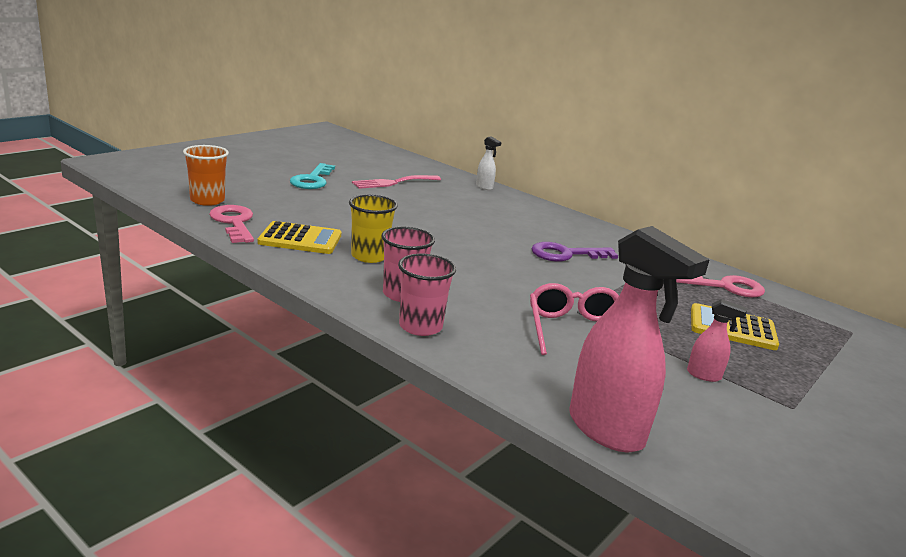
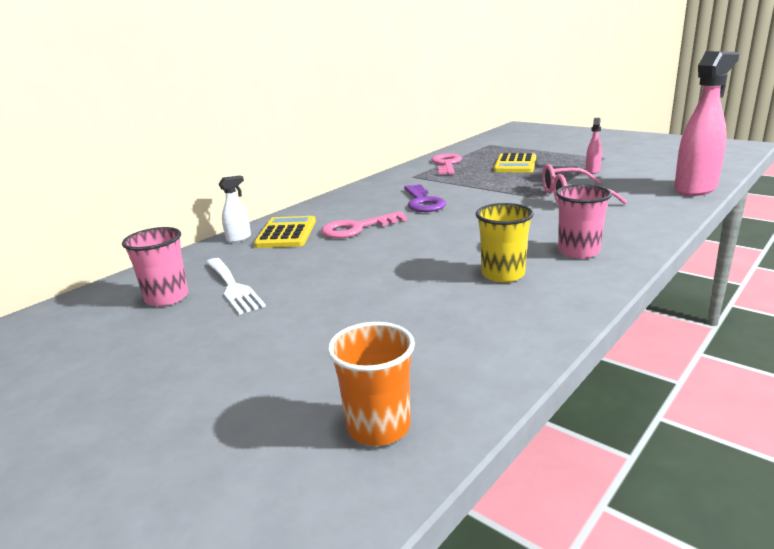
camera: 85 degrees left, 0 degrees up
pink key [209,205,254,243] -> pink key moved to [321,211,408,238]
yellow calculator [258,221,341,254] -> yellow calculator moved to [254,216,316,248]
turquoise key [290,163,335,189] -> none
pink fork [352,175,441,189] -> white fork [206,258,266,315]
pink cup [398,254,456,336] -> pink cup moved to [122,227,188,306]

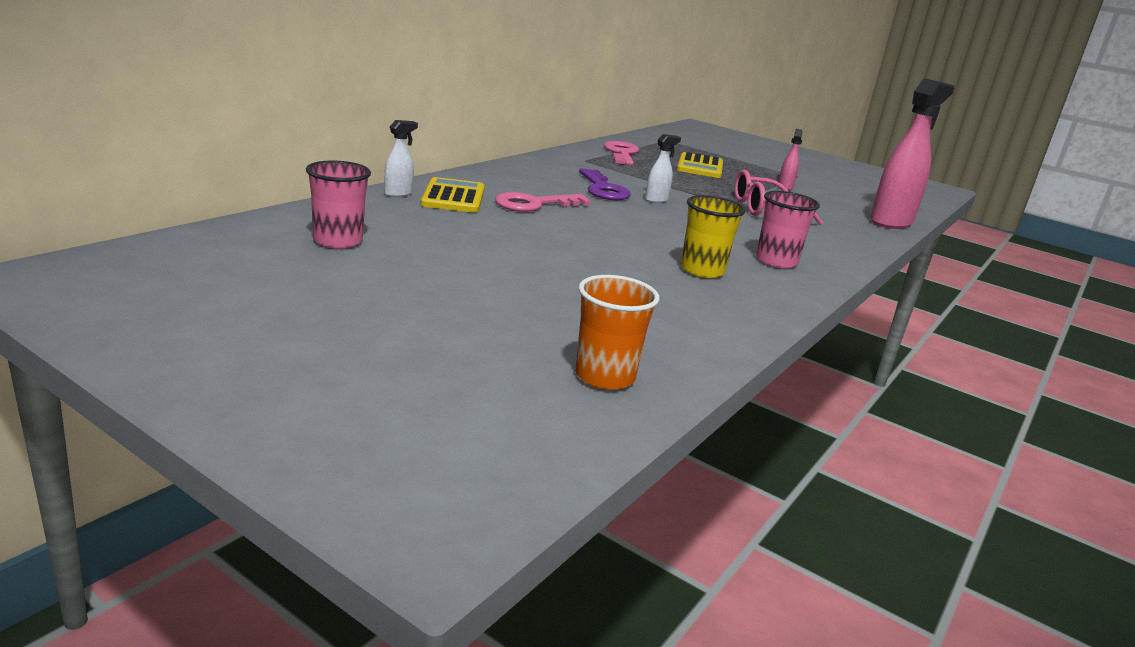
camera: 10 degrees left, 0 degrees up
white fork [206,258,266,315] -> none
none -> white spray bottle [645,134,681,203]

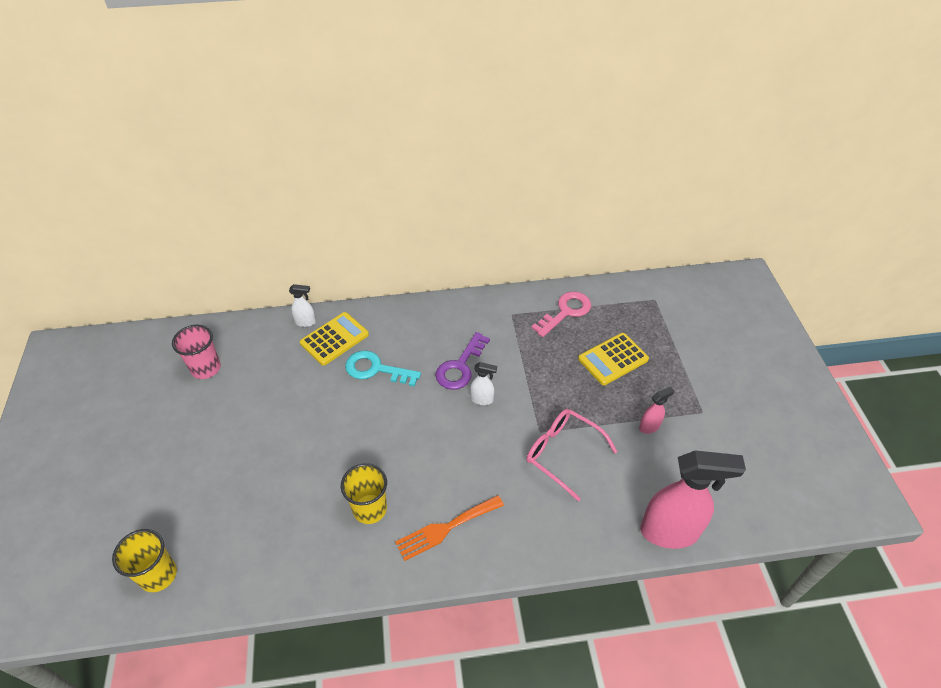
camera: 50 degrees right, 25 degrees up
pink key [495,192,591,212] -> turquoise key [345,350,421,387]
orange cup [575,275,659,390] -> yellow cup [112,529,177,592]
pink cup [756,191,820,268] -> orange fork [395,495,504,561]

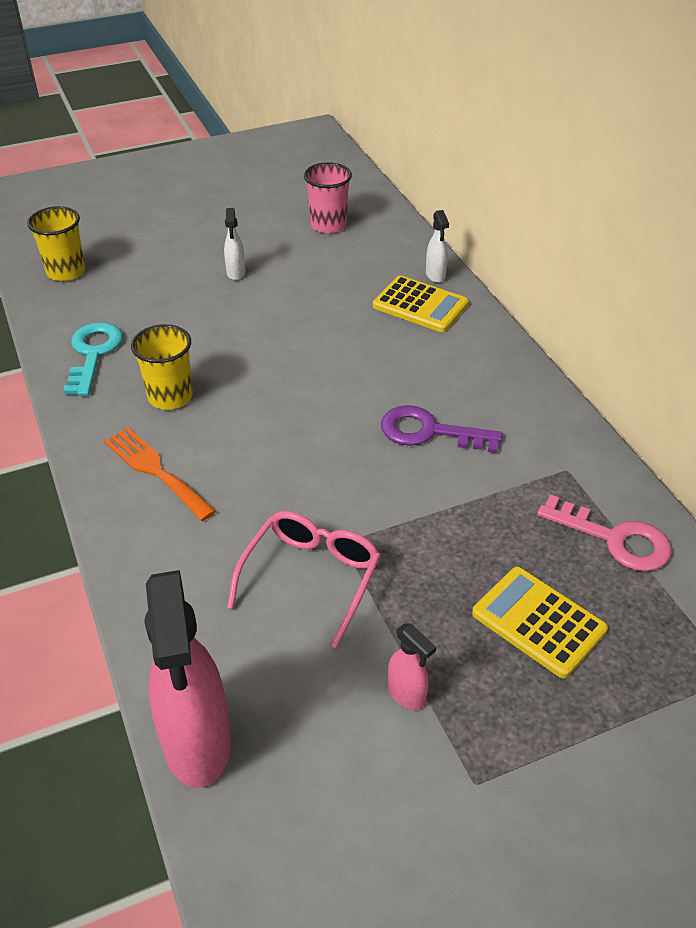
camera: 75 degrees right, 5 degrees down
turquoise key [345,350,421,387] -> turquoise key moved to [63,322,123,396]
white spray bottle [470,362,497,405] -> white spray bottle moved to [224,208,245,280]

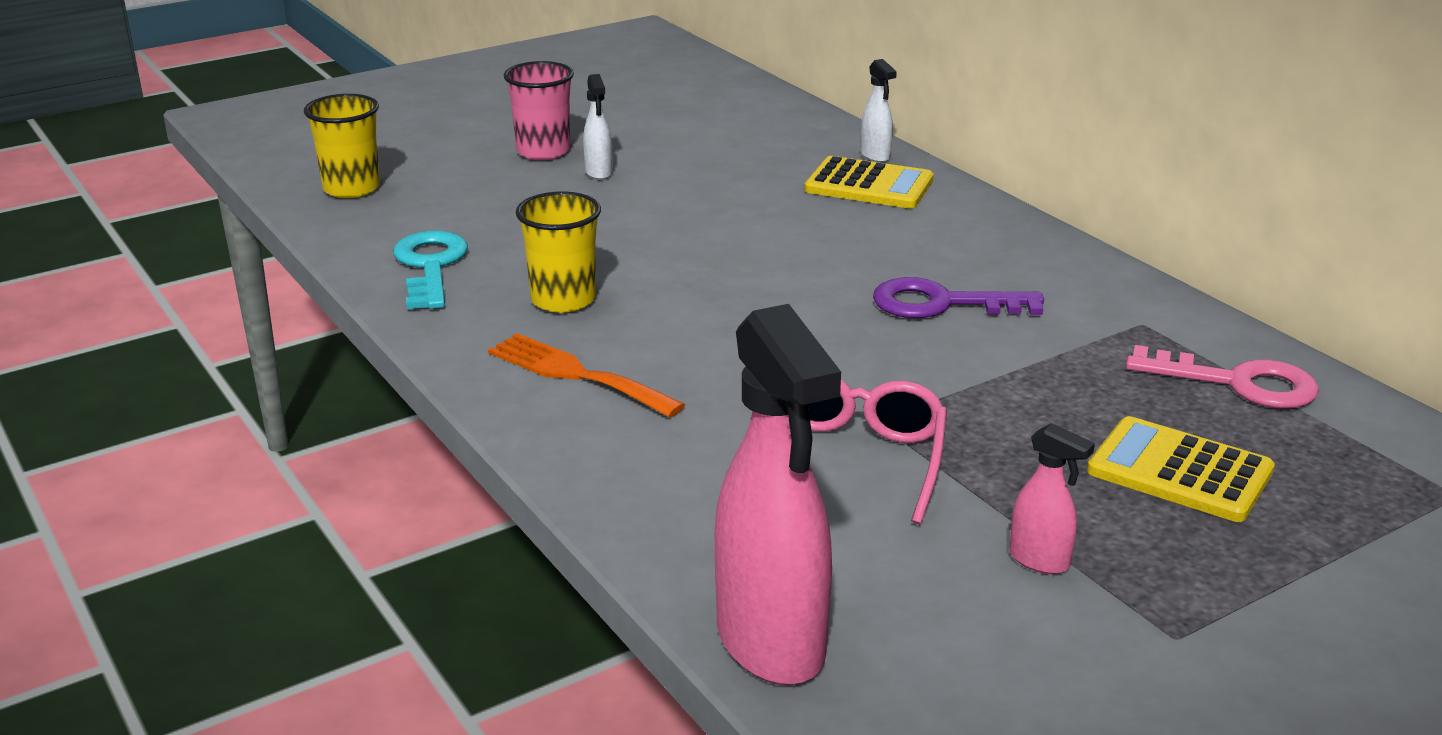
camera: 10 degrees left, 15 degrees down
pink cup [304,162,352,233] -> pink cup moved to [504,61,574,160]

